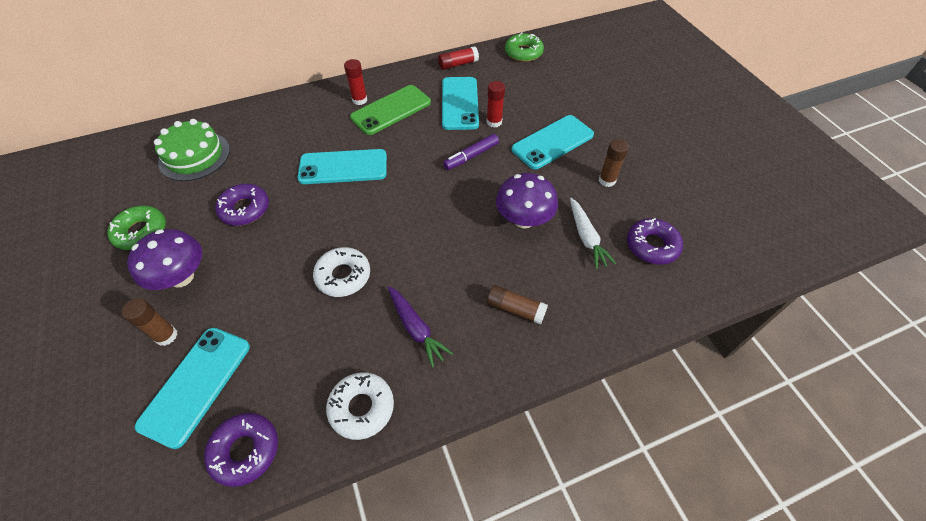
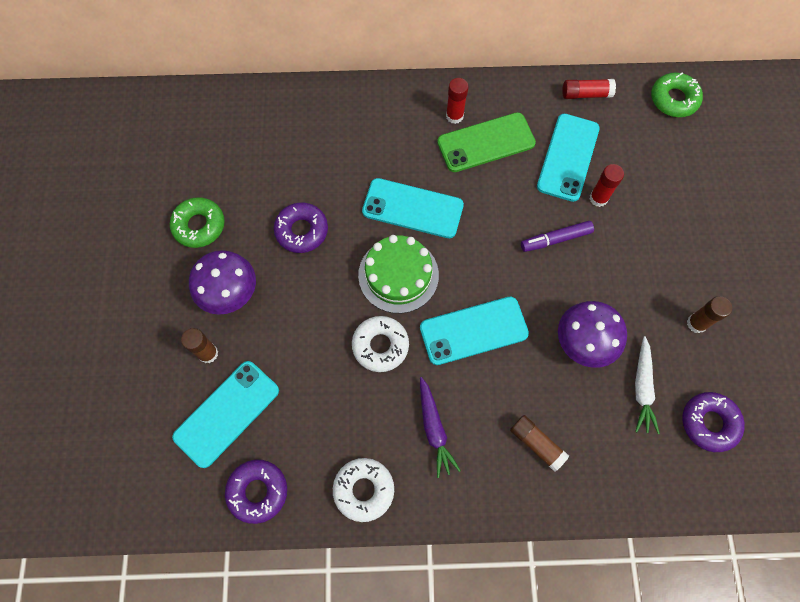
camera: 20 degrees right, 15 degrees up
green cake [154,119,230,181] -> green cake moved to [358,235,439,313]
turquoise phone [511,115,594,169] -> turquoise phone moved to [420,297,529,365]

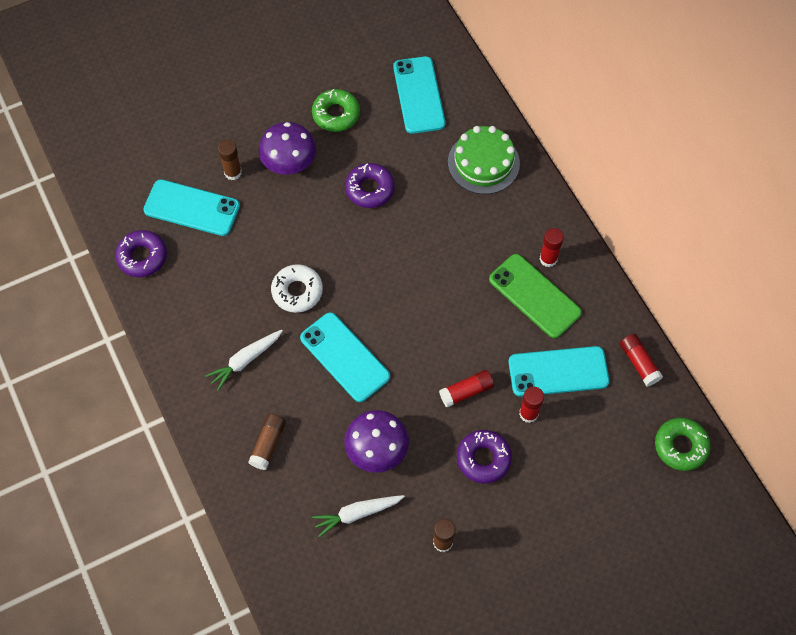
camera: 65 degrees right, 5 degrees down
white donut [333,458,394,522] -> none
green cake [358,235,439,313] -> green cake moved to [448,126,520,194]
turquoise phone [362,178,464,238] -> turquoise phone moved to [393,56,445,134]
purple carrot [420,377,461,478] -> white carrot [205,330,283,391]
purple marker [521,221,594,252] -> red glue stick [439,370,494,407]
purple donut [682,392,745,452] -> purple donut moved to [457,430,512,484]

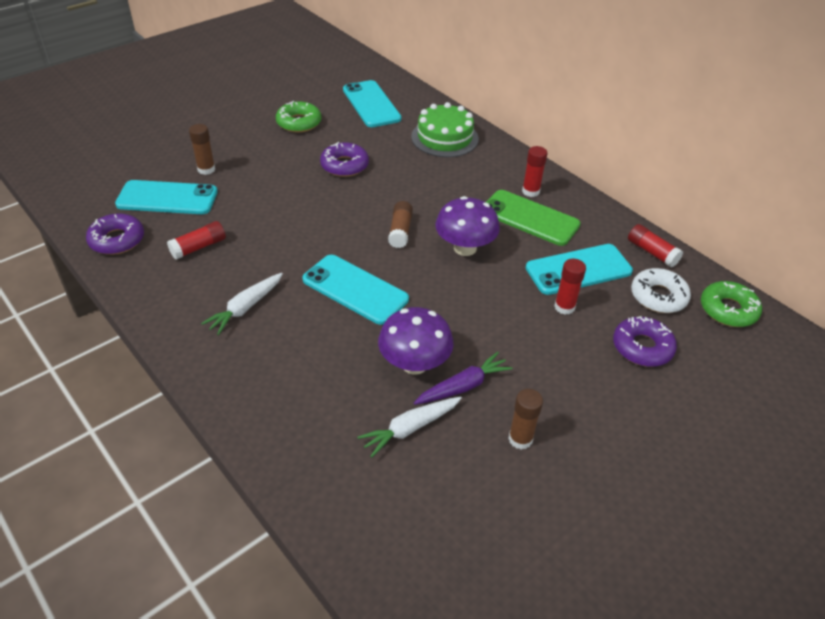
camera: 15 degrees left, 20 degrees down
brown glue stick [248,414,286,470] -> brown glue stick moved to [388,201,413,248]
purple mushroom [259,122,316,175] -> purple mushroom moved to [435,196,500,256]
white donut [271,264,323,313] -> white donut moved to [631,268,691,313]
red glue stick [439,370,494,407] -> red glue stick moved to [167,221,226,260]
purple donut [457,430,512,484] -> purple donut moved to [613,316,677,367]
none -> purple carrot [414,352,513,405]

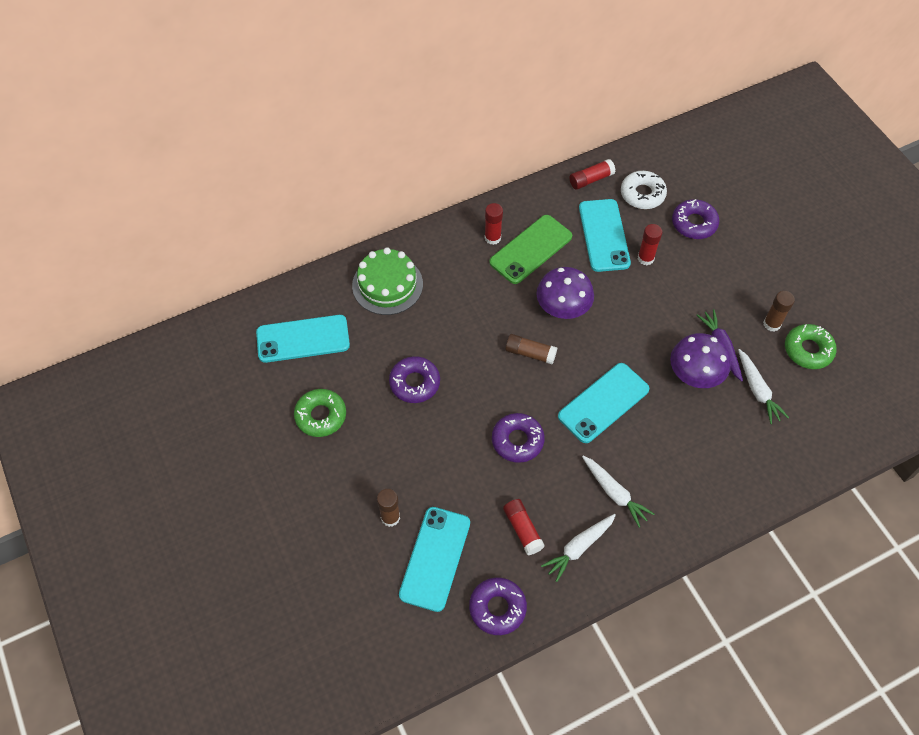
camera: 75 degrees left, 15 degrees up
green donut [701,281,762,327] -> green donut moved to [785,324,837,369]
none -> purple donut [492,413,545,463]
none -> white carrot [541,514,616,582]

